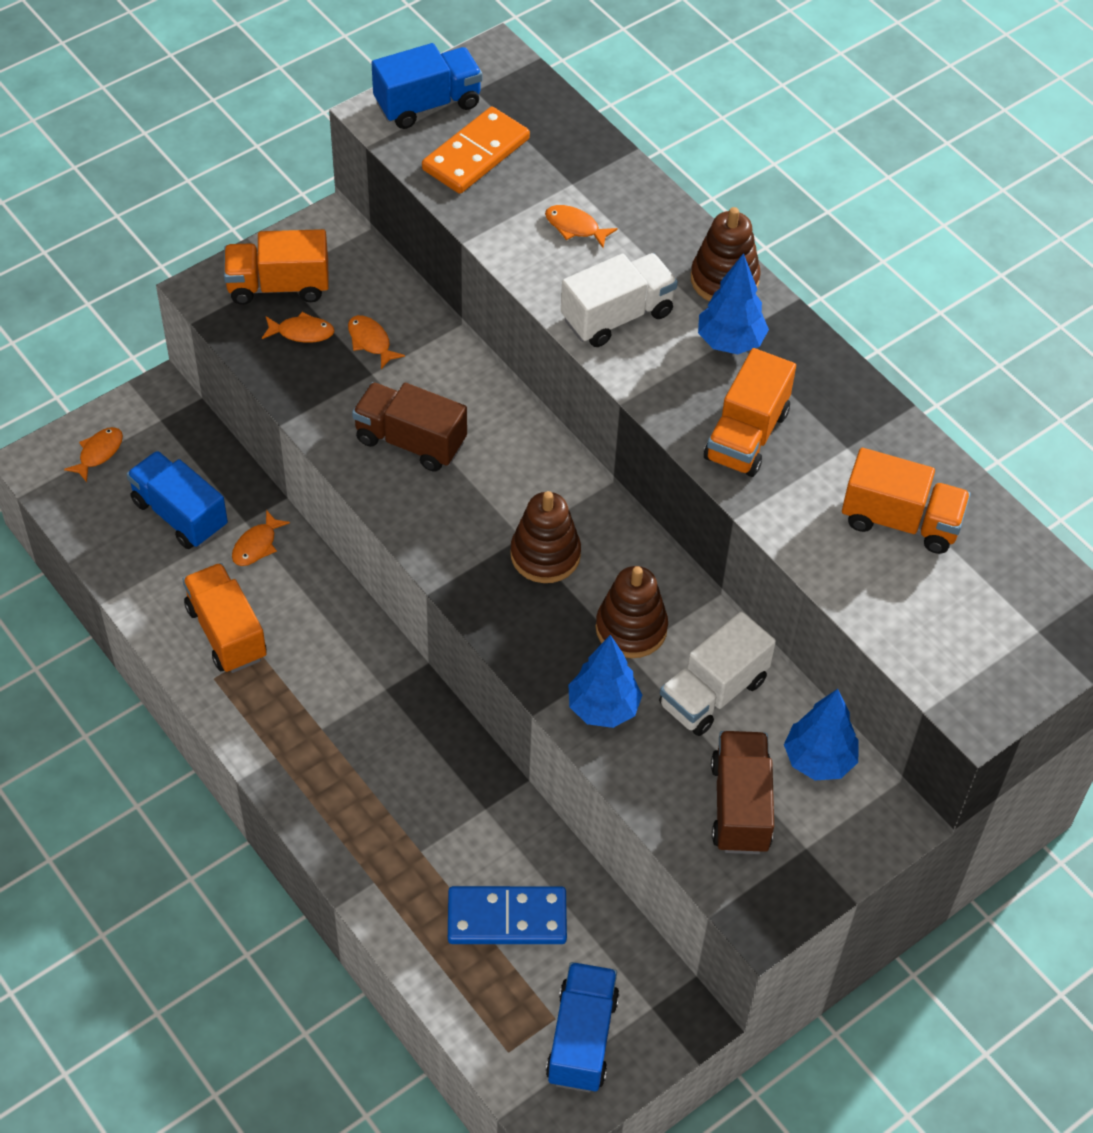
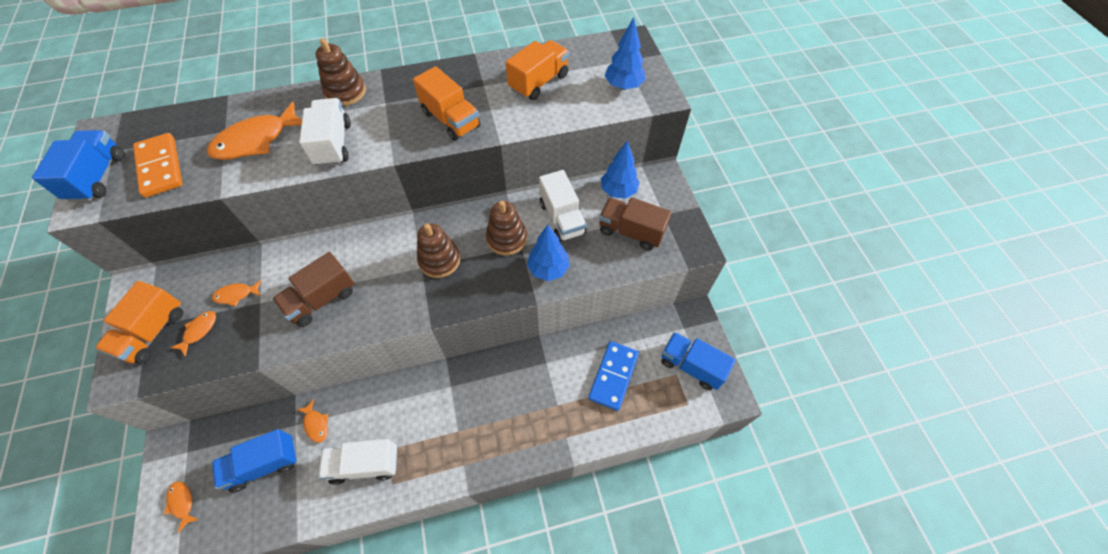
camera: 65 degrees left, 5 degrees up
orange truck [182,563,267,673] -> white truck [318,439,397,485]
orange fish [545,205,618,248] -> orange fish [207,102,302,160], size x2.04
blue tree [698,253,769,354] -> blue tree moved to [604,17,646,90]

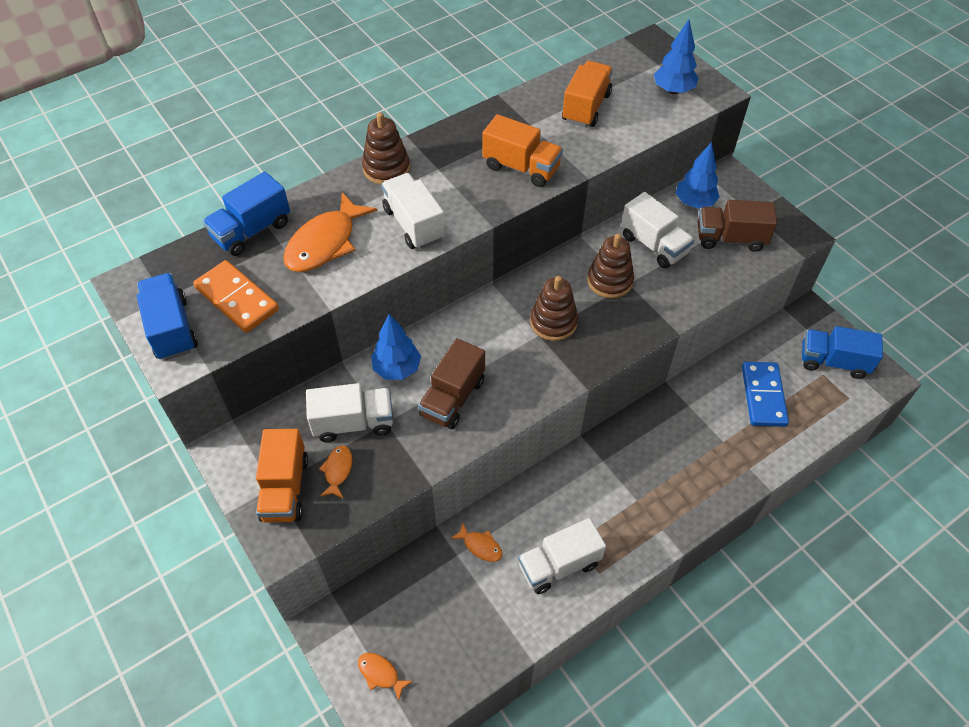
camera: 20 degrees left, 5 degrees down
orange fish [212,280,262,306] -> white truck [306,383,393,442]
blue truck [212,429,297,493] -> blue truck moved to [203,172,290,256]
blue tree [527,225,570,281] -> blue tree moved to [371,314,421,380]

